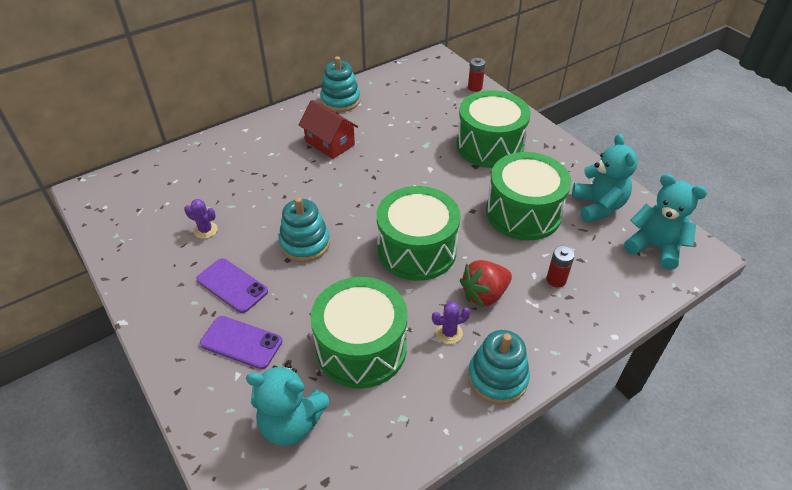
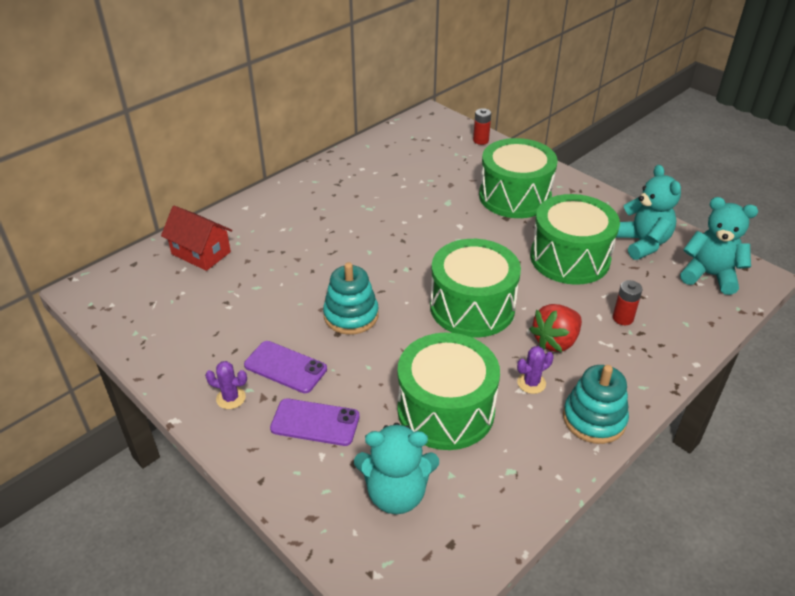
camera: 10 degrees left, 5 degrees down
purple cactus [184,199,218,239] -> purple cactus moved to [205,361,247,409]
red house [299,100,358,159] -> red house moved to [161,206,233,271]
turquoise stacking toy [320,56,360,112] -> none

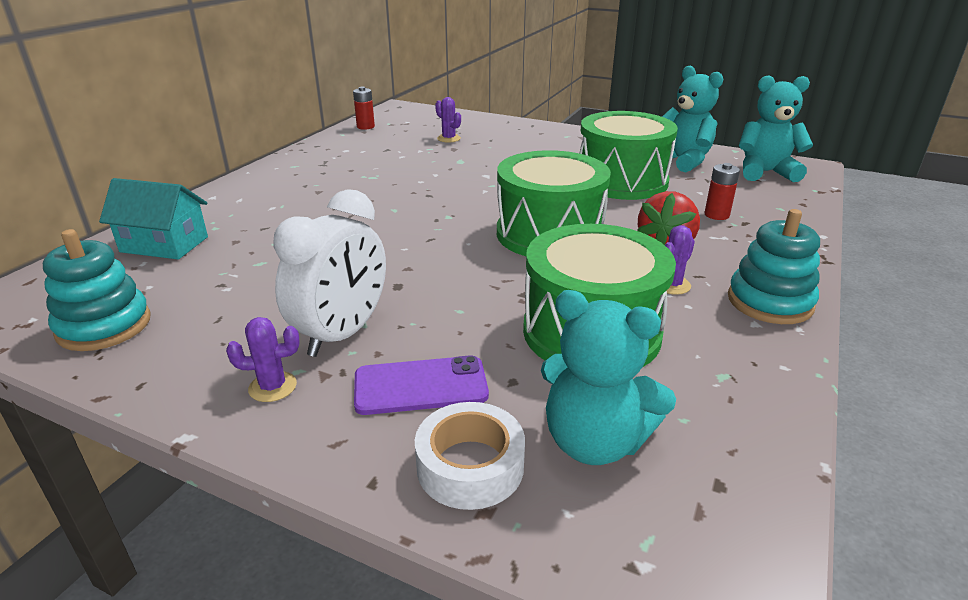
camera: 20 degrees left, 10 degrees down
red house [161,206,233,271] -> turquoise house [99,178,208,259]
purple phone [244,341,327,393] -> white clock [273,189,386,357]
turquoise stacking toy [323,262,379,335] -> turquoise stacking toy moved to [43,229,151,351]
turquoise teddy bear [354,423,439,514] -> turquoise teddy bear turned 45 degrees clockwise [541,290,676,465]
red battery [473,108,491,145] -> red battery moved to [353,87,375,130]
green drum [479,138,558,218] -> none
none -> white tape [415,402,525,510]
none -> purple cactus [435,97,461,143]

